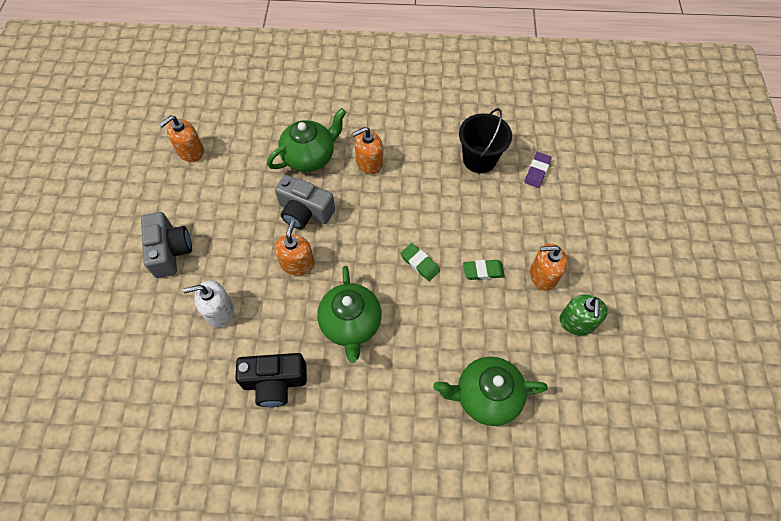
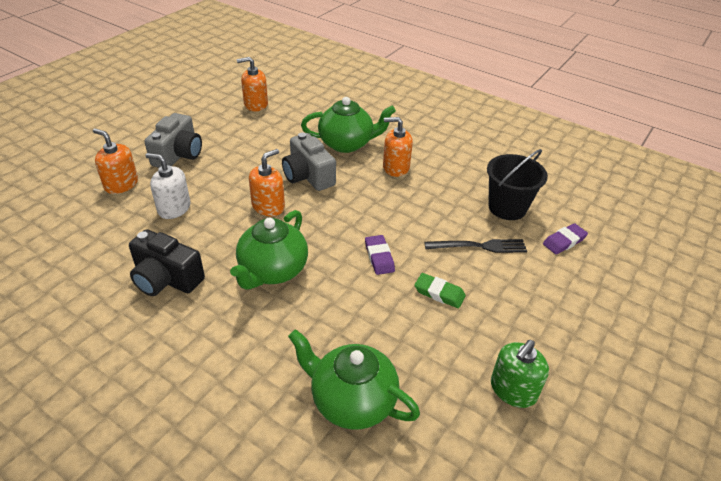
camera: 30 degrees right, 20 degrees down
green eraser [400,243,440,281] -> purple eraser [365,235,395,275]
orange soap dispenser [530,244,567,291] -> orange soap dispenser moved to [93,128,138,194]
none -> black fork [424,239,527,253]

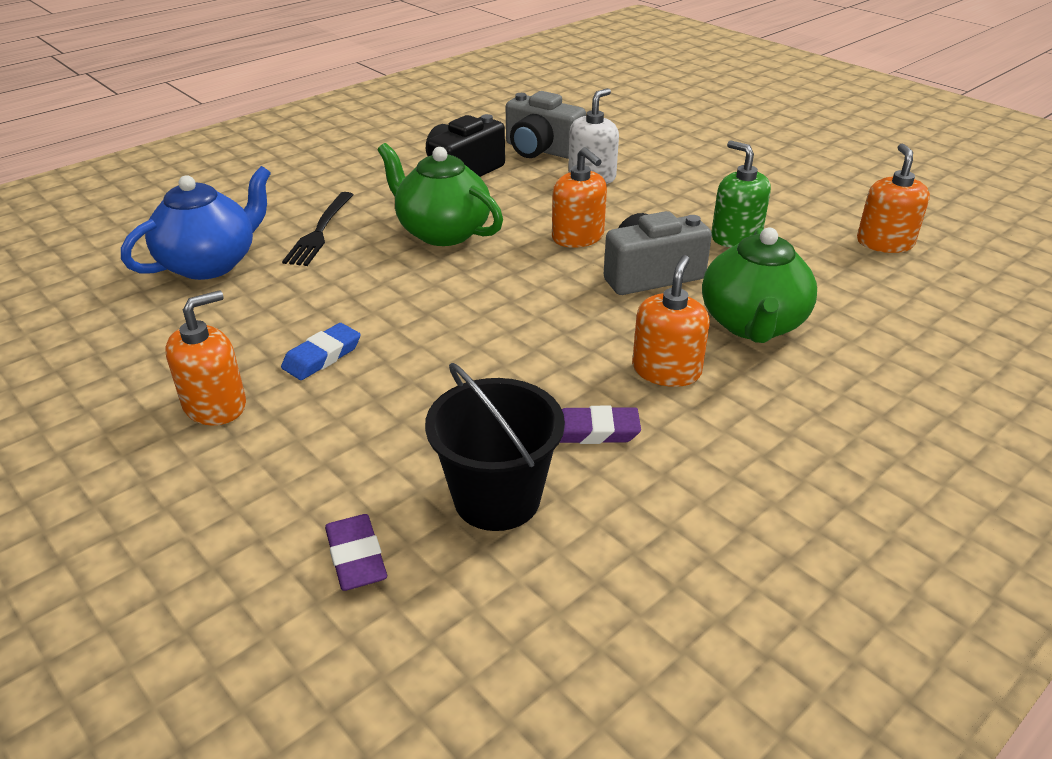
camera: 105 degrees right, 5 degrees down
orange soap dispenser [93,128,138,194] -> orange soap dispenser moved to [165,290,246,426]
grey camera [144,113,202,168] -> grey camera moved to [506,91,586,159]
green teapot [288,329,420,430] -> blue teapot [121,166,271,280]
purple eraser [365,235,395,275] -> purple eraser moved to [560,406,641,444]
green eraser [414,273,466,308] -> blue eraser [281,323,361,380]
black fork [424,239,527,253] -> black fork moved to [282,192,353,266]
green soap dispenser [491,340,549,408] -> green soap dispenser moved to [711,140,771,247]

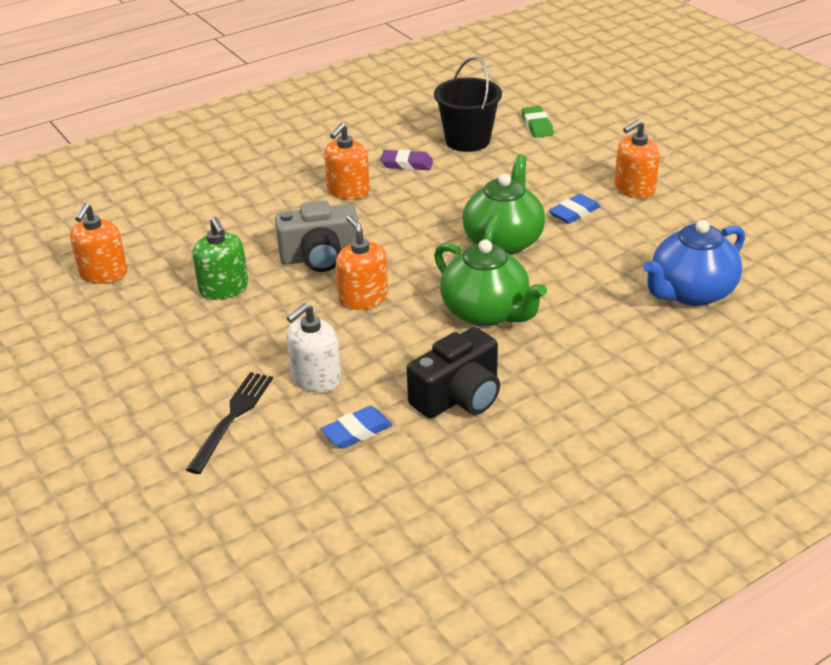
camera: 170 degrees left, 0 degrees up
black fork [282,192,353,266] -> black fork moved to [186,372,273,474]
purple eraser [325,514,387,591] -> green eraser [522,106,554,138]
grey camera [506,91,586,159] -> blue eraser [321,406,392,448]
green teapot [702,228,817,343] -> green teapot moved to [462,154,545,255]

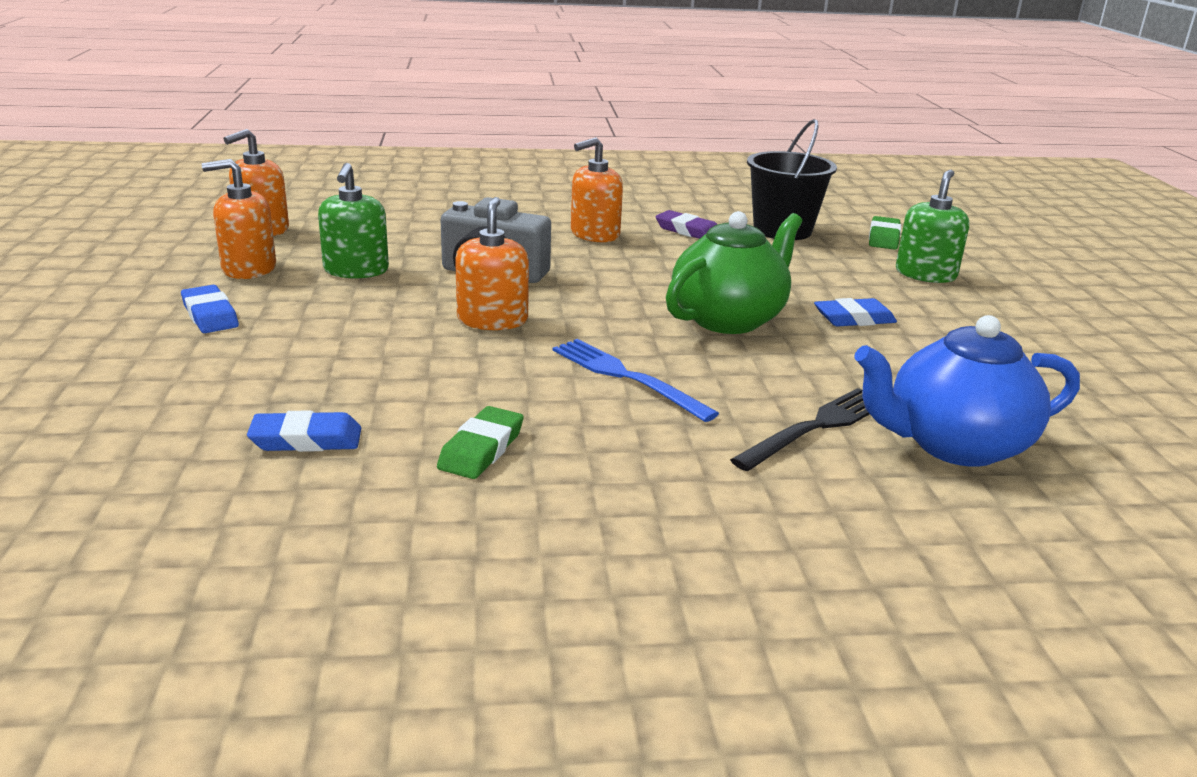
camera: 25 degrees right, 10 degrees down
black fork [186,372,273,474] -> black fork moved to [730,388,870,471]
white soap dispenser [286,303,341,393] -> none
black camera [407,327,500,419] -> green eraser [437,406,524,479]
green teapot [434,240,547,326] -> blue fork [553,339,719,422]
orange soap dispenser [614,120,660,198] -> orange soap dispenser moved to [202,159,276,279]
none -> blue eraser [181,285,239,333]
none -> green soap dispenser [896,170,969,283]

